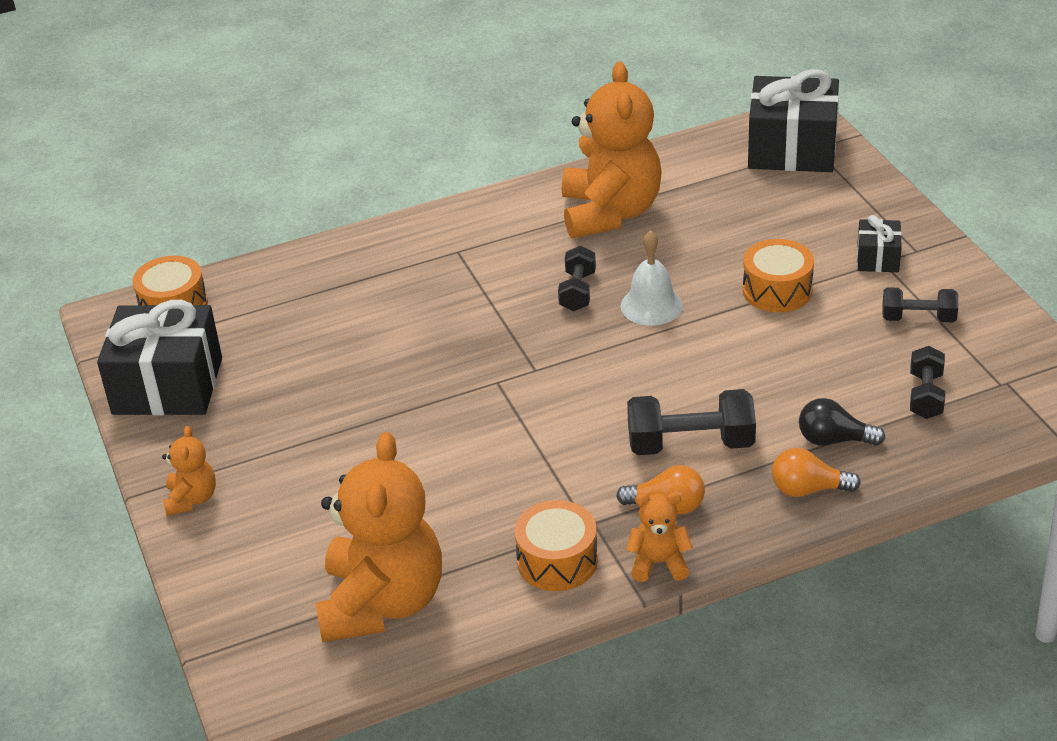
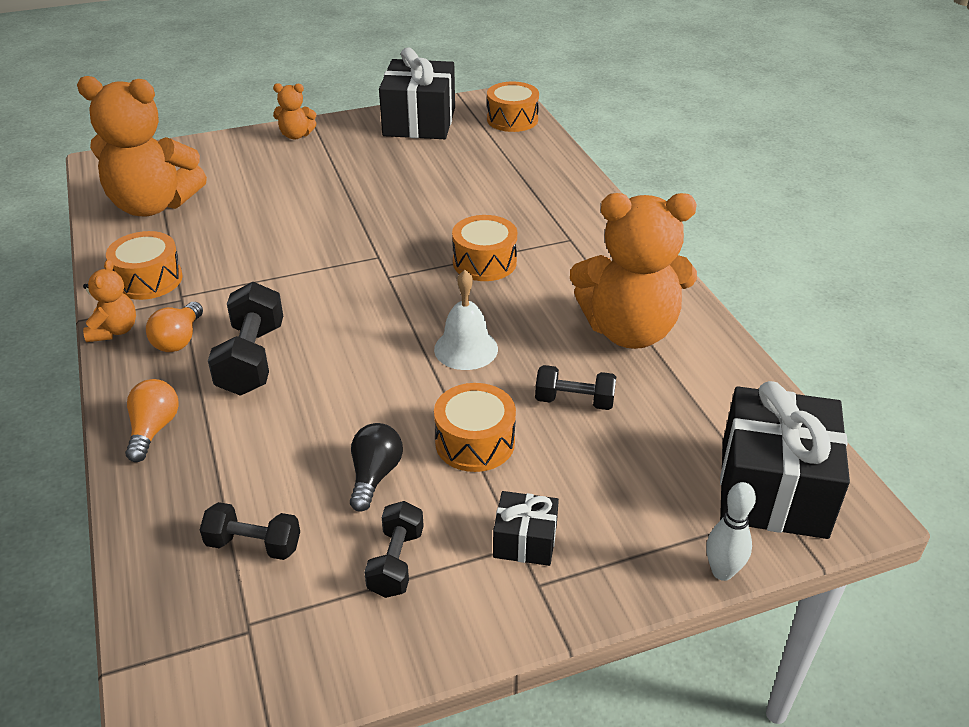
camera: 90 degrees right, 0 degrees up
black dumbbell [558,246,596,311] -> black dumbbell moved to [535,365,616,410]
black light bulb [799,398,885,446] -> black light bulb moved to [350,423,403,512]
none -> orange drum [452,215,517,281]
none -> white bowling pin [706,482,756,581]

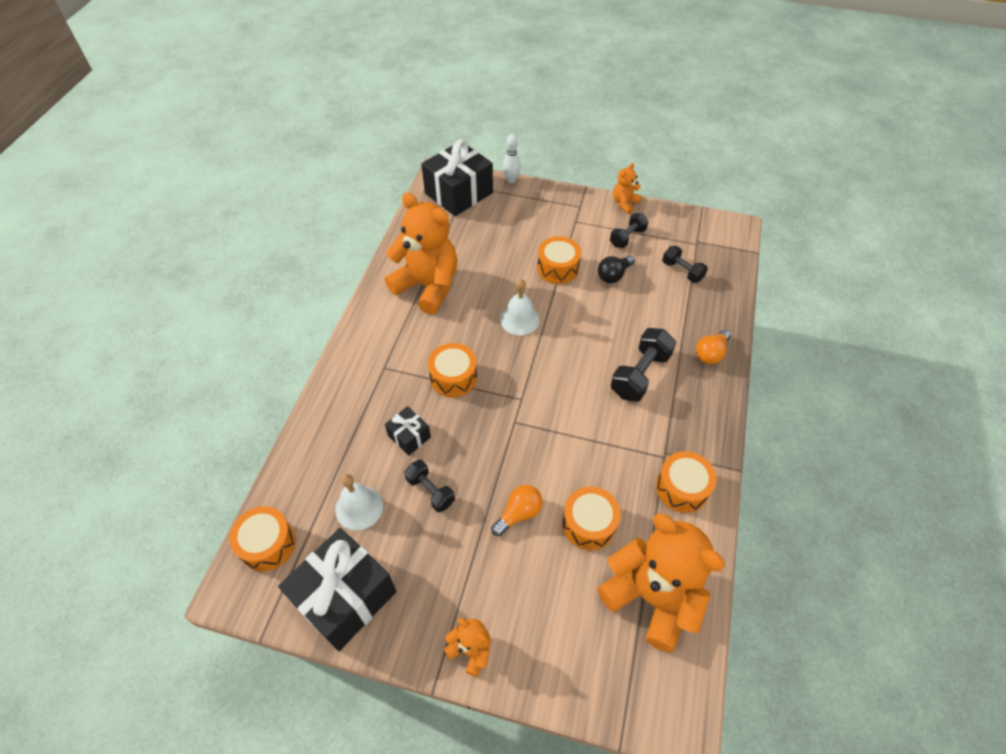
camera: 145 degrees left, 15 degrees up
orange teddy bear [83,259,136,342] -> orange teddy bear moved to [613,163,642,214]
orange light bulb [146,302,203,352] -> orange light bulb moved to [491,485,543,536]
black gift [493,491,559,566] -> black gift moved to [385,406,431,456]
black dumbbell [535,365,616,410] -> black dumbbell moved to [404,460,455,512]
none -> white bell [335,474,383,531]
none -> orange drum [562,487,621,550]

